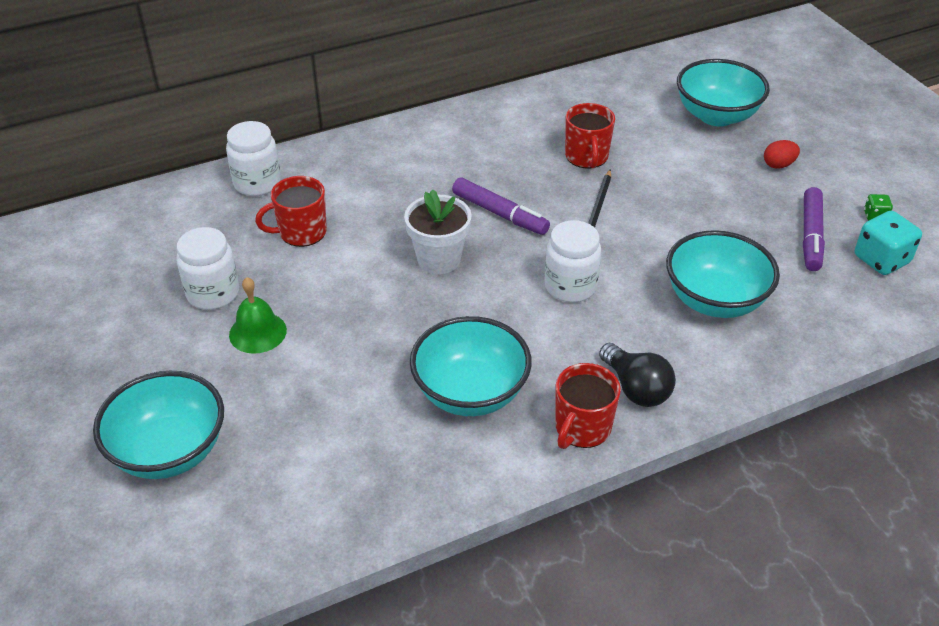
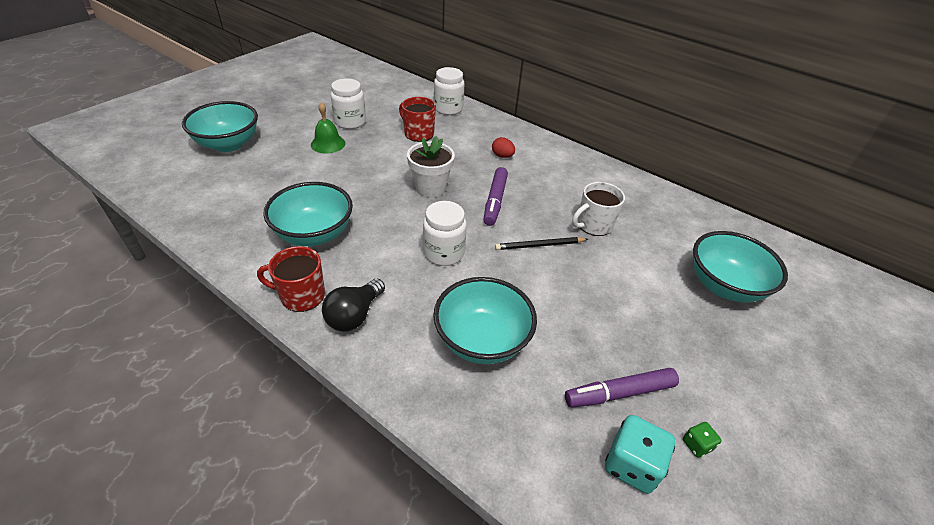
camera: 60 degrees right, 0 degrees up
red mug [565,103,615,169] -> white mug [572,182,625,236]
red egg [764,140,800,169] -> red egg moved to [492,137,515,158]

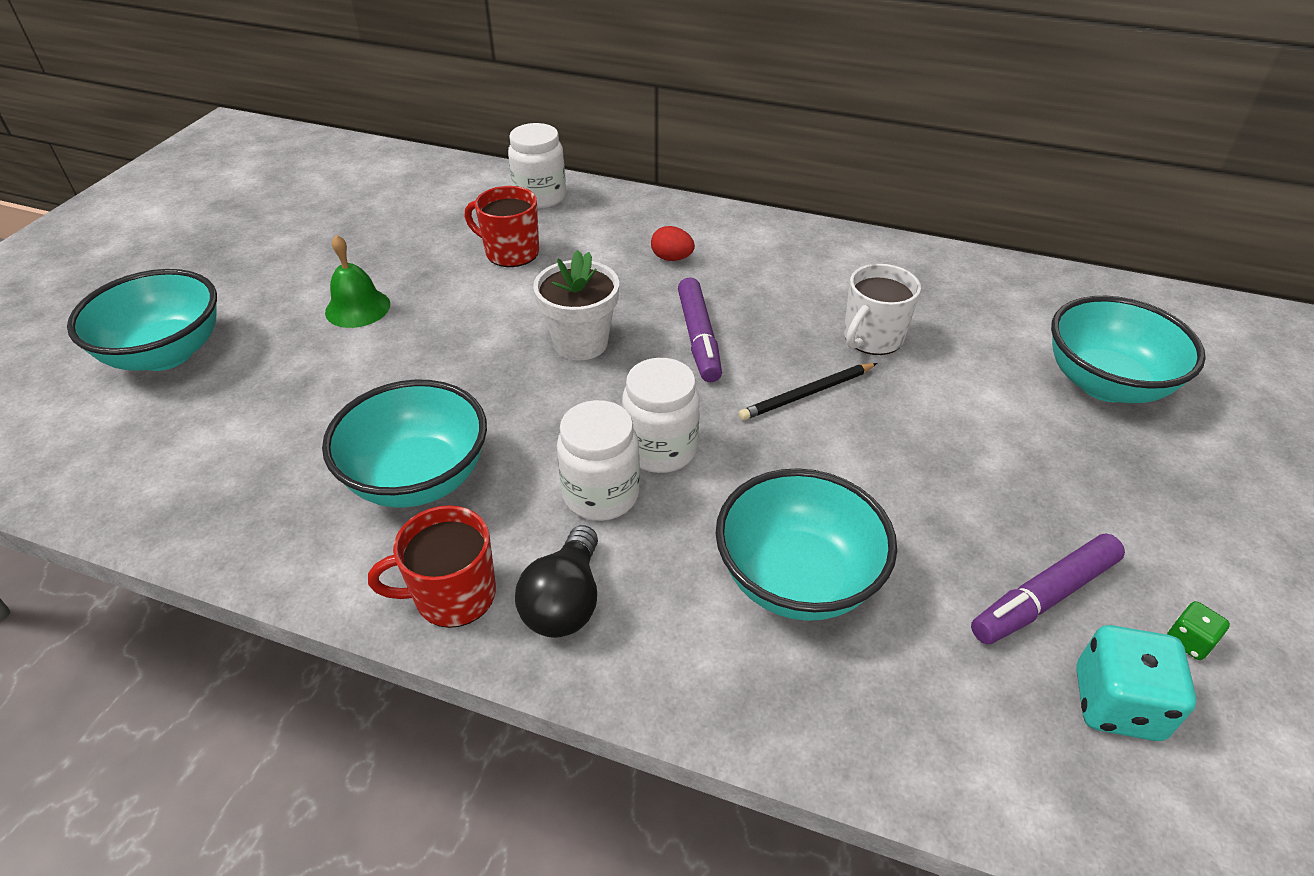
camera: 15 degrees left, 0 degrees up
white jar [331,78,366,129] -> white jar moved to [557,400,640,521]

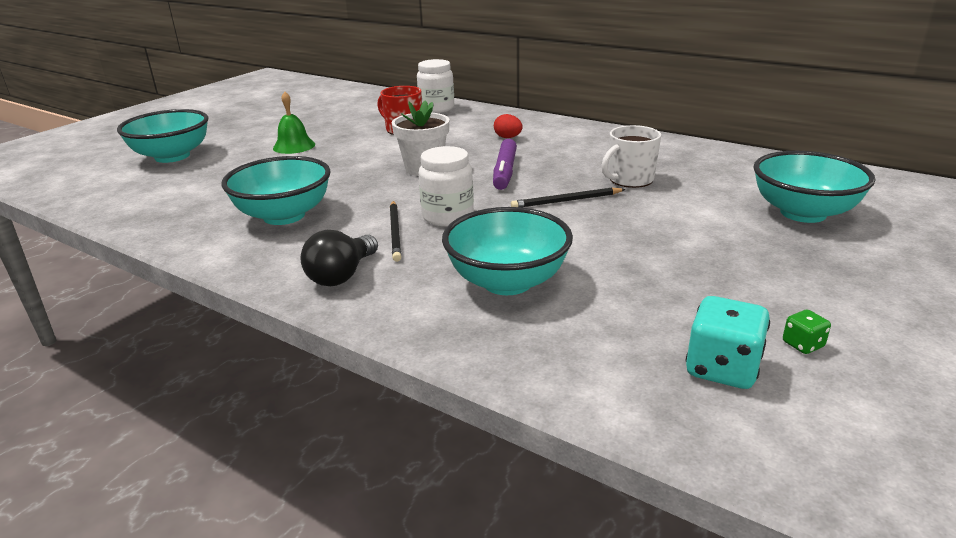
camera: 15 degrees right, 15 degrees down
red mug [368,505,496,628] -> none
white jar [557,400,640,521] -> black pencil [390,201,402,262]
purple marker [971,534,1125,644] -> none

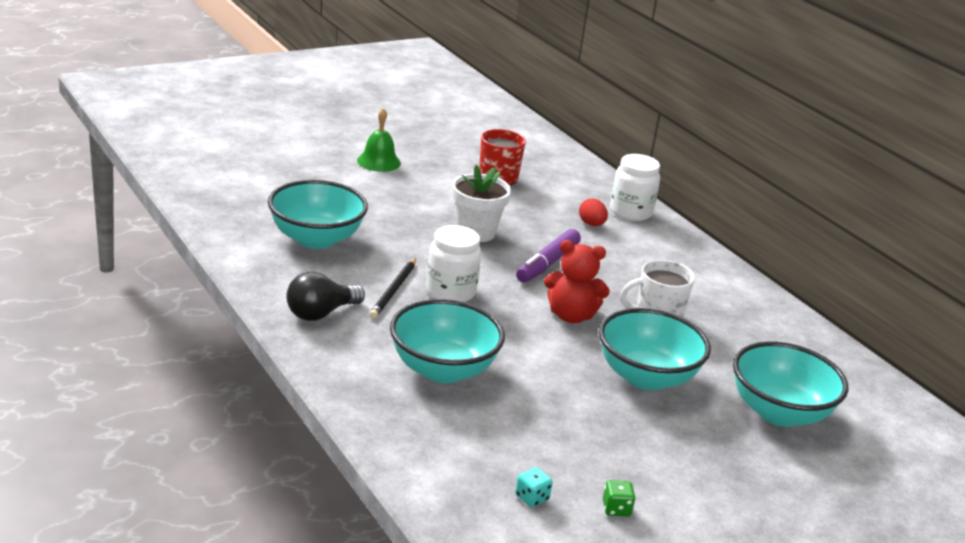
camera: 20 degrees right, 0 degrees up
turquoise bowl [117,109,208,163] -> turquoise bowl moved to [599,308,711,390]
white jar [417,59,454,113] -> white jar moved to [610,154,660,221]
black pencil [511,187,626,208] -> red teddy bear [544,240,610,323]
turquoise dice [686,296,770,389] -> turquoise dice [515,467,553,507], size x0.50

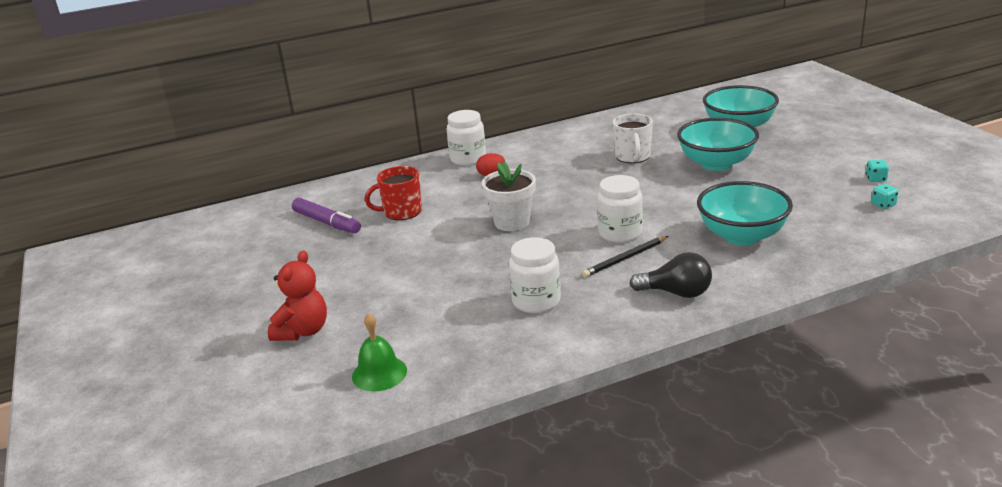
camera: 75 degrees left, 0 degrees up
turquoise bowl [268,180,368,249] -> white jar [509,237,561,313]
black light bulb [286,272,365,321] -> black light bulb turned 45 degrees counterclockwise [629,252,712,298]
green bell [357,108,401,172] -> green bell moved to [352,313,407,391]
black pencil [369,258,416,318] -> black pencil turned 120 degrees clockwise [582,236,668,277]
purple marker [516,229,581,283] -> purple marker moved to [292,198,361,234]
red teddy bear [544,240,610,323] -> red teddy bear moved to [268,250,327,341]
green dice [603,480,636,517] -> turquoise dice [866,160,889,182]

